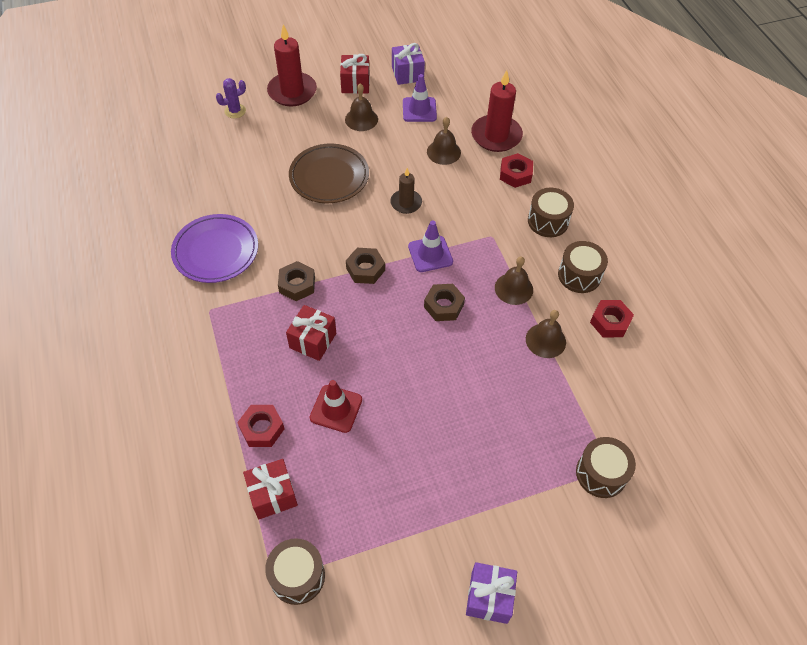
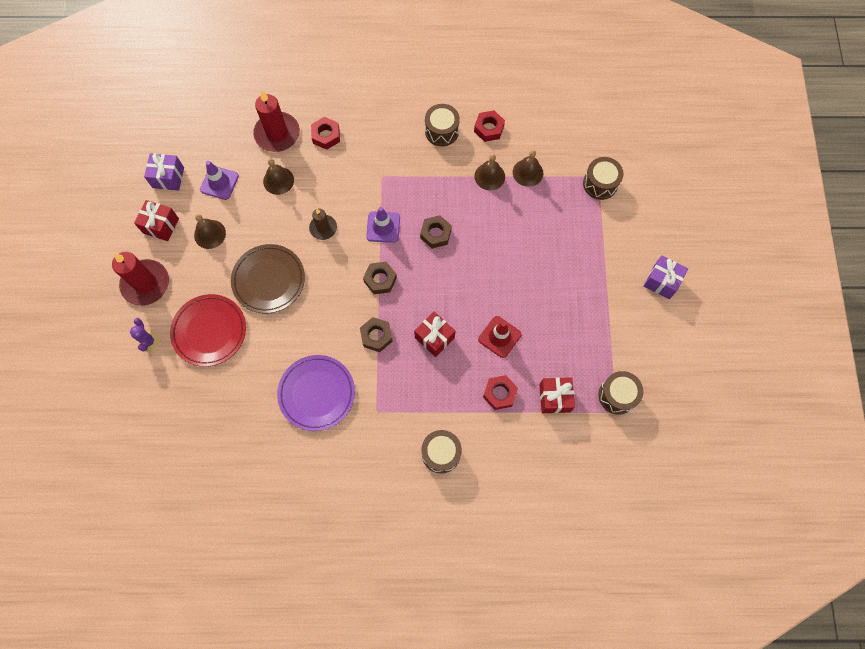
camera: 70 degrees left, 15 degrees up
brown bell [495,257,533,305] -> brown bell moved to [513,150,543,187]
brown drum [528,188,574,237] -> brown drum moved to [421,430,462,473]
none -> red plate [170,294,246,367]

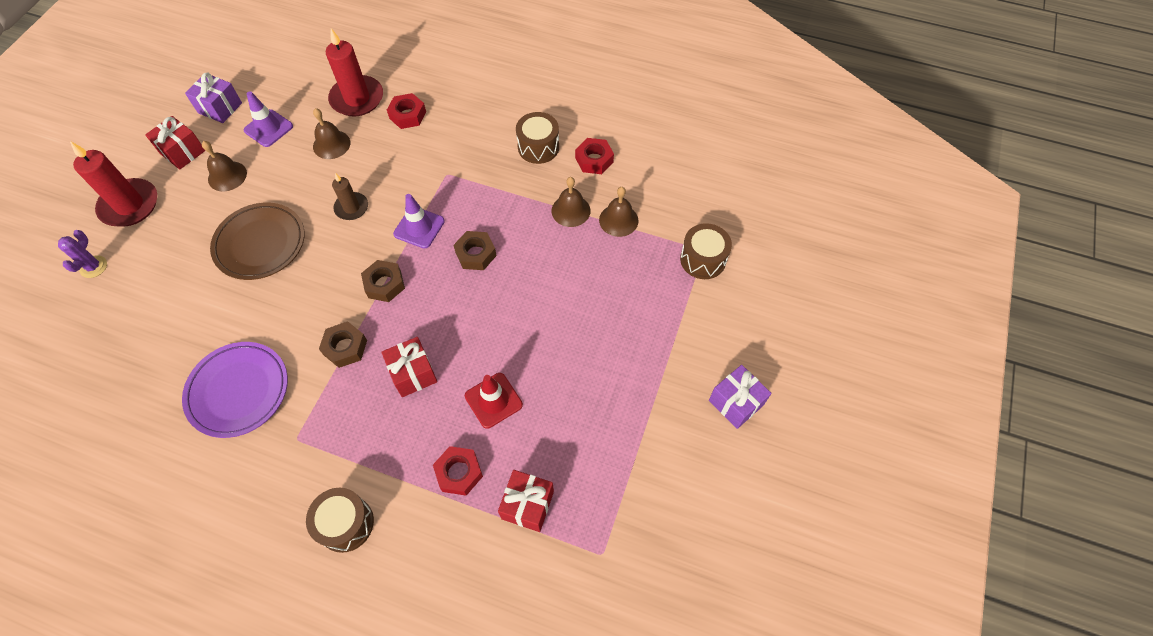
camera: 20 degrees right, 10 degrees down
red plate [170,294,246,367] -> none
brown drum [598,371,643,415] -> none

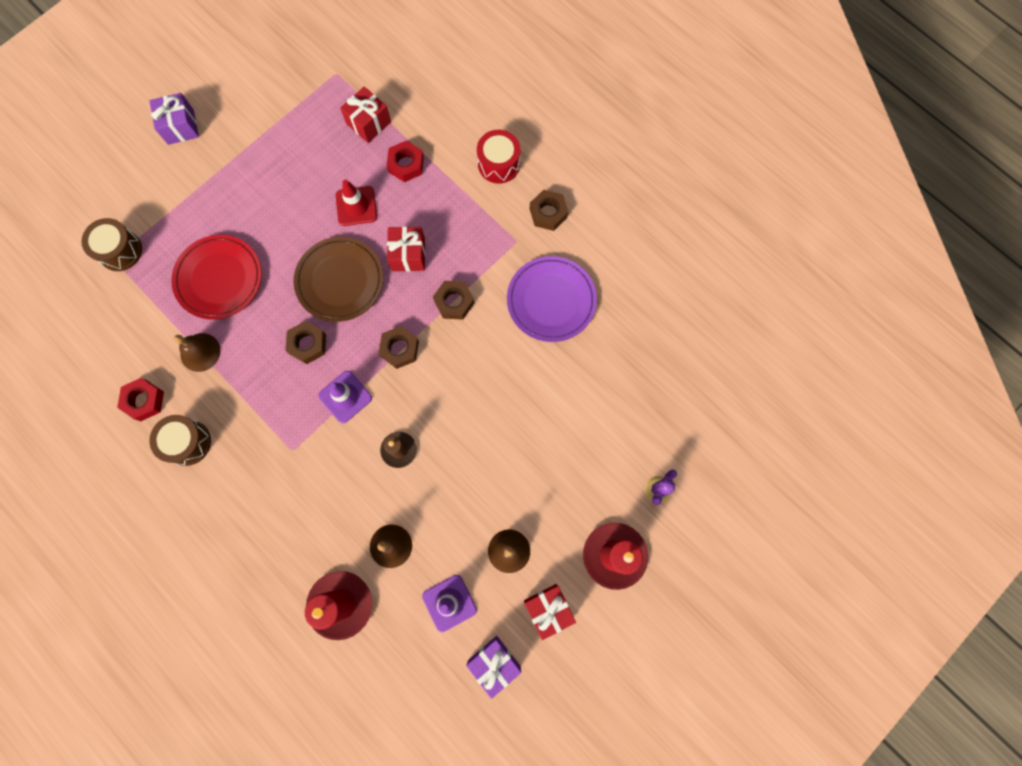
camera: 155 degrees left, 15 degrees up
brown plate [210,203,305,280] -> brown plate moved to [294,237,383,322]
brown drum [306,488,374,553] -> red drum [477,130,520,184]
red nut [387,93,426,129] -> none
brown bell [599,187,638,237] -> none
none -> red plate [171,235,262,320]
none -> brown nut [530,190,568,231]

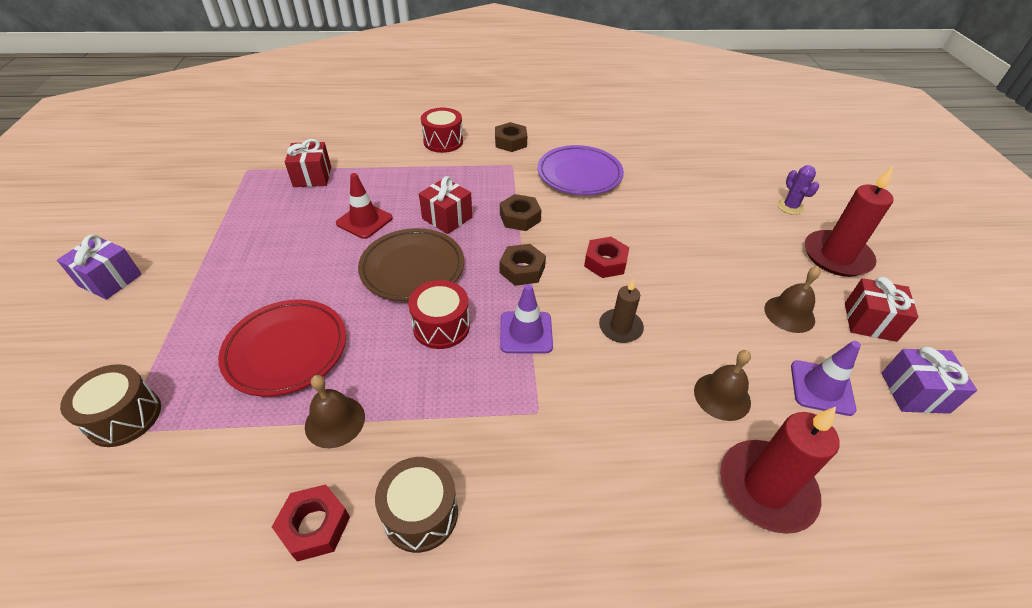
camera: 50 degrees left, 30 degrees down
brown nut [285,321,326,364] -> red drum [408,280,470,349]
red nut [387,140,424,182] -> red nut moved to [584,237,629,278]

